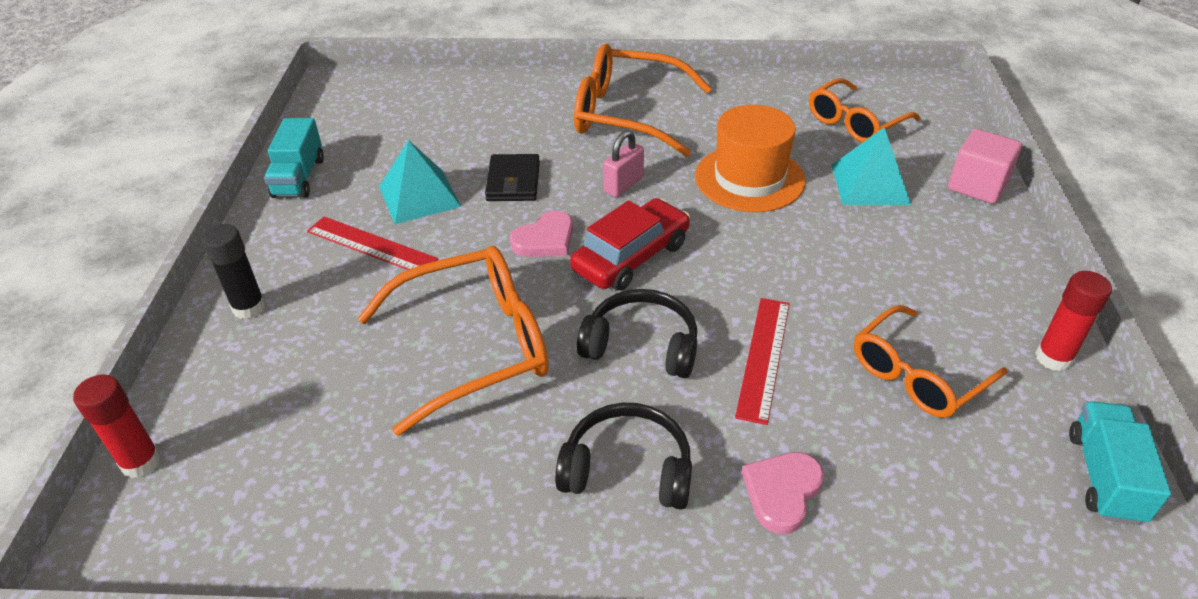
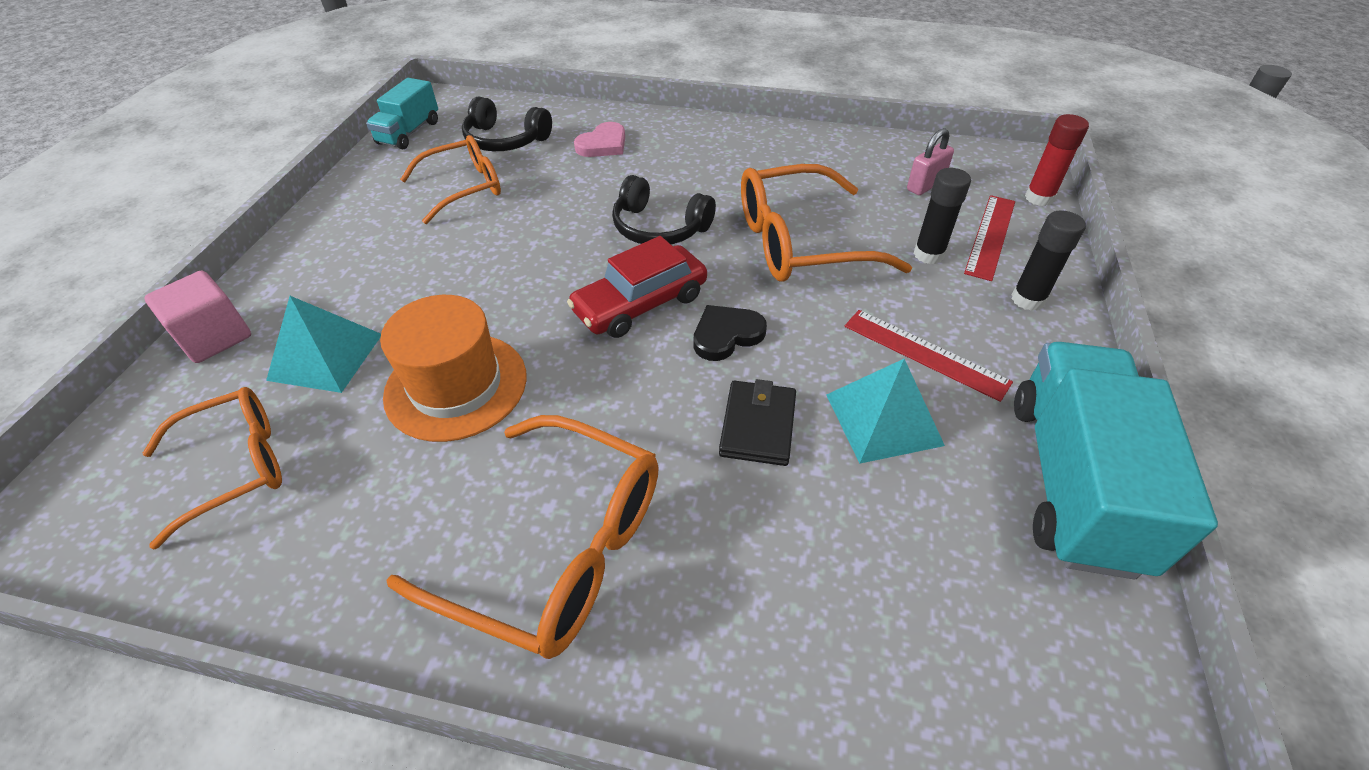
camera: 170 degrees left, 5 degrees up
turquoise truck [264,118,324,198] -> turquoise truck [1014,342,1218,579], size x1.82
pink heart [510,210,573,257] -> black heart [693,305,767,361]
black headphones [555,403,692,510] -> black headphones moved to [462,97,552,151]
pink padlock [603,130,644,197] -> pink padlock moved to [907,128,954,195]
red ruler [735,298,790,425] -> red ruler moved to [964,195,1015,281]
red glue stick [1035,271,1112,371] -> none
none -> black glue stick [913,168,971,264]

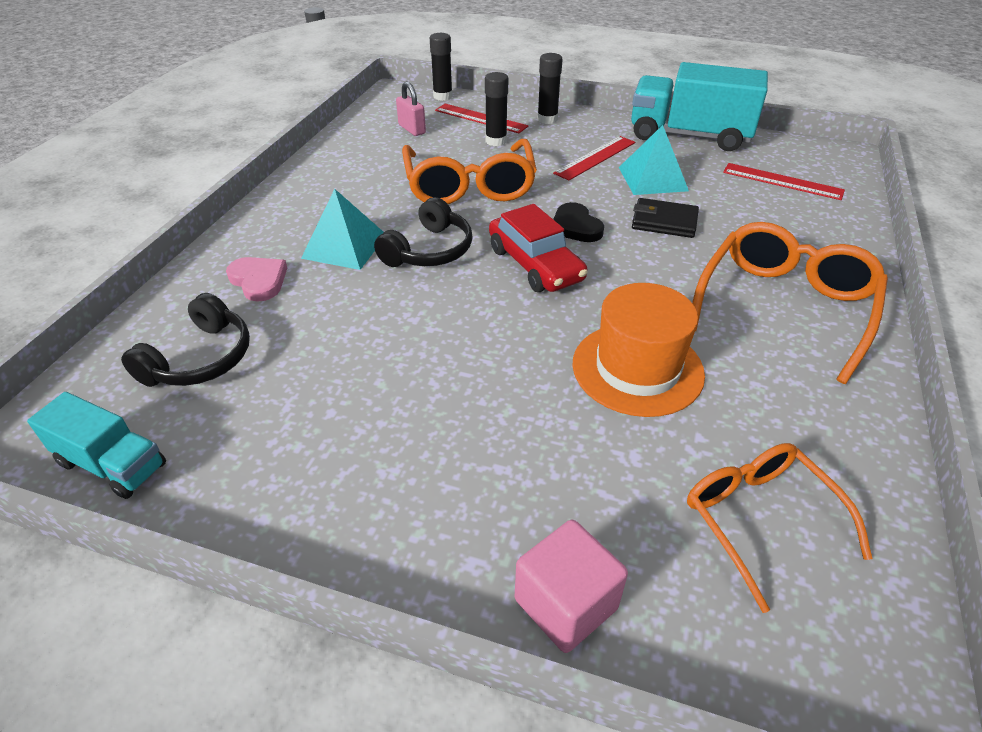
camera: 85 degrees left, 5 degrees down
turquoise pyramid [266,296,381,393] -> turquoise pyramid moved to [301,189,384,270]
orange glasses [400,135,501,224] -> none
red glue stick [1025,114,1089,206] -> black glue stick [430,33,453,101]
none -> red ruler [723,163,845,200]

